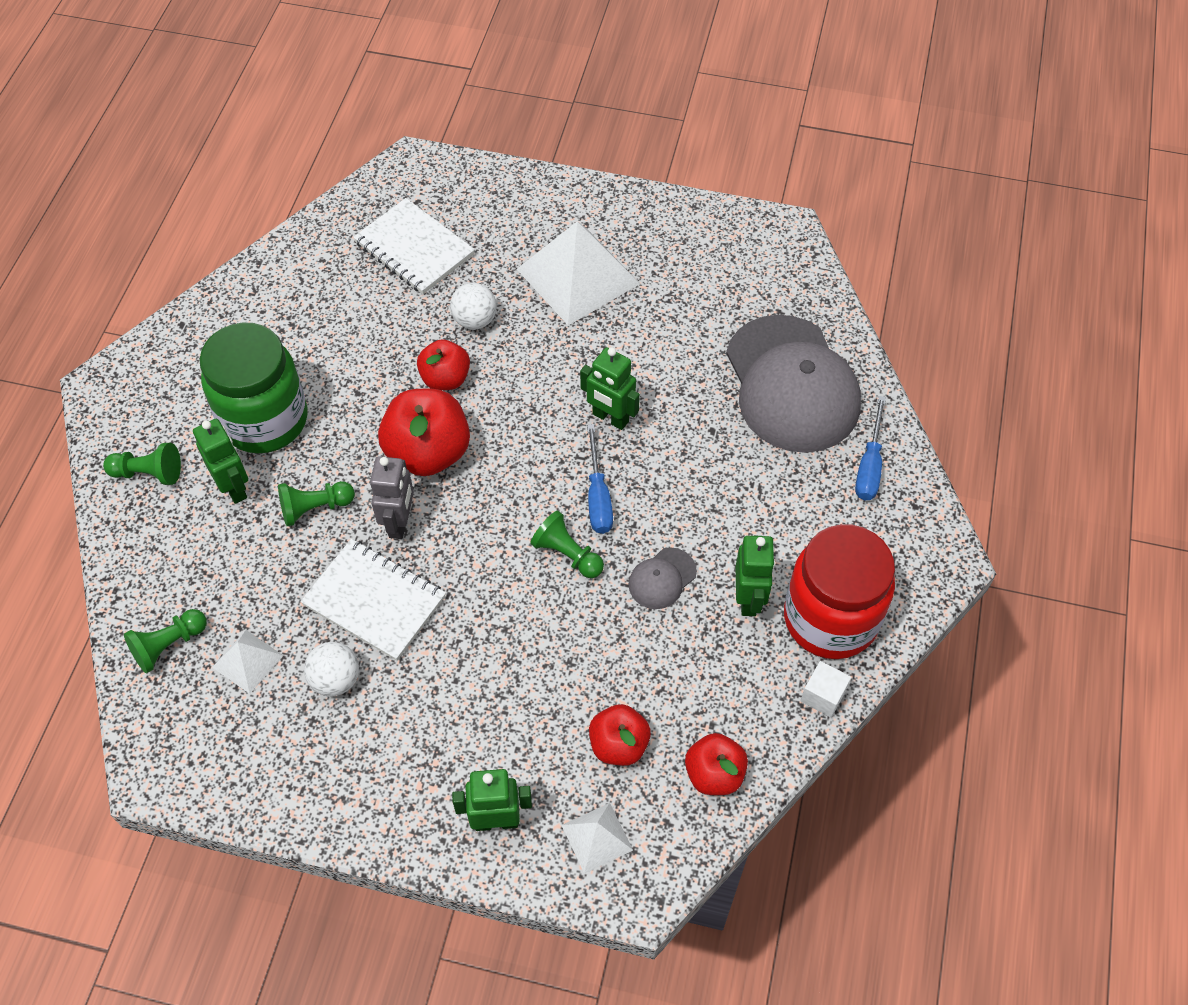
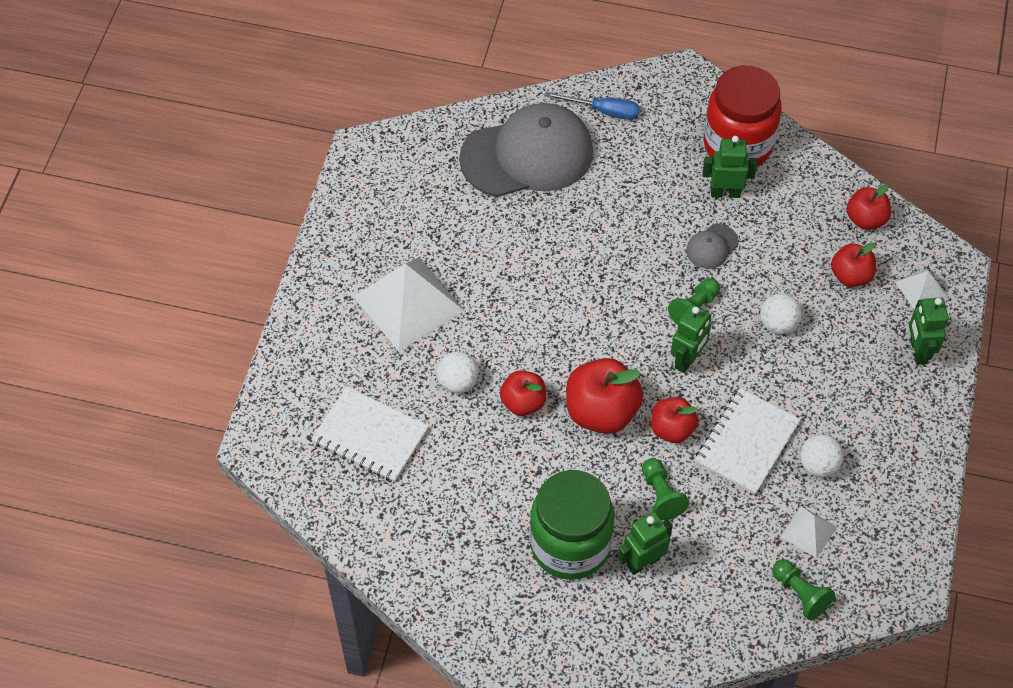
camera: 90 degrees left, 0 degrees up
green pawn [103,443,181,485] -> none
white notebook [353,198,475,294] -> white notebook turned 75 degrees clockwise [311,386,429,482]
grey robot [370,456,414,539] -> red apple [651,397,698,443]
green robot [580,347,640,430] -> green robot moved to [671,304,711,373]
blue screwdriver [587,424,613,534] -> none
grey cap [628,548,697,609] -> grey cap turned 90 degrees clockwise [686,224,739,269]
white cube [801,661,851,718] -> none
none -> white ball [760,293,802,334]

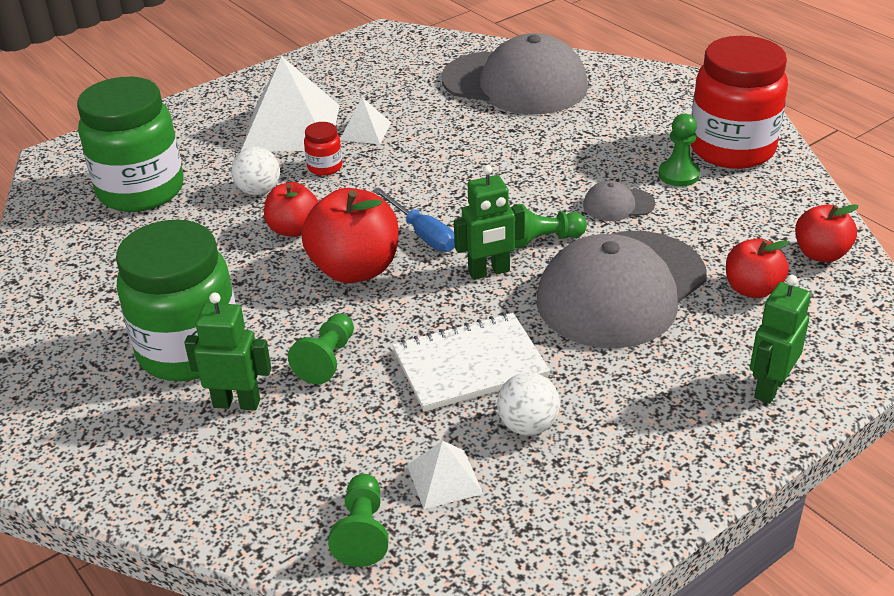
camera: 40 degrees right, 20 degrees down
white notebook [311,386,429,482] -> green jar [77,77,183,212]
blue screwdriver [545,92,640,120] -> blue screwdriver moved to [373,187,455,252]
red apple [651,397,698,443] -> none
green robot [702,136,757,198] -> green pawn [658,114,700,186]
white ball [760,293,802,334] -> grey cap [537,231,707,348]
white pyramid [895,269,948,310] -> white pyramid moved to [340,98,391,144]
none -> red jar [304,122,342,176]

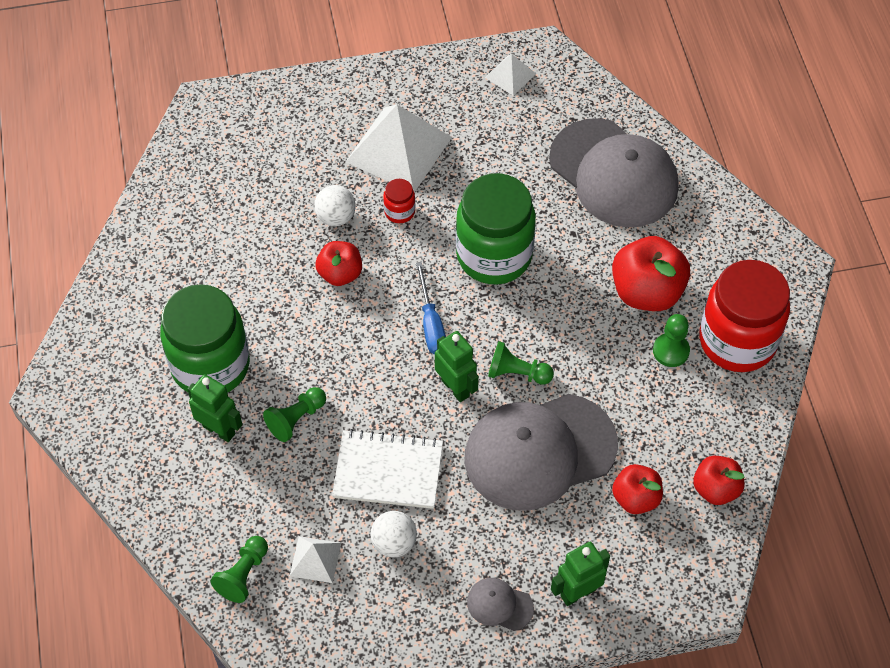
camera: 25 degrees right, 20 degrees up
green jar [77,77,183,212] -> green jar moved to [456,173,536,284]
red apple [301,188,399,283] -> red apple moved to [612,236,690,311]
white pyramid [340,98,391,144] -> white pyramid moved to [485,54,536,96]
green robot [454,165,525,280] -> green robot turned 135 degrees counterclockwise [435,331,479,402]
grey cap [583,181,655,221] -> grey cap moved to [467,578,534,631]

